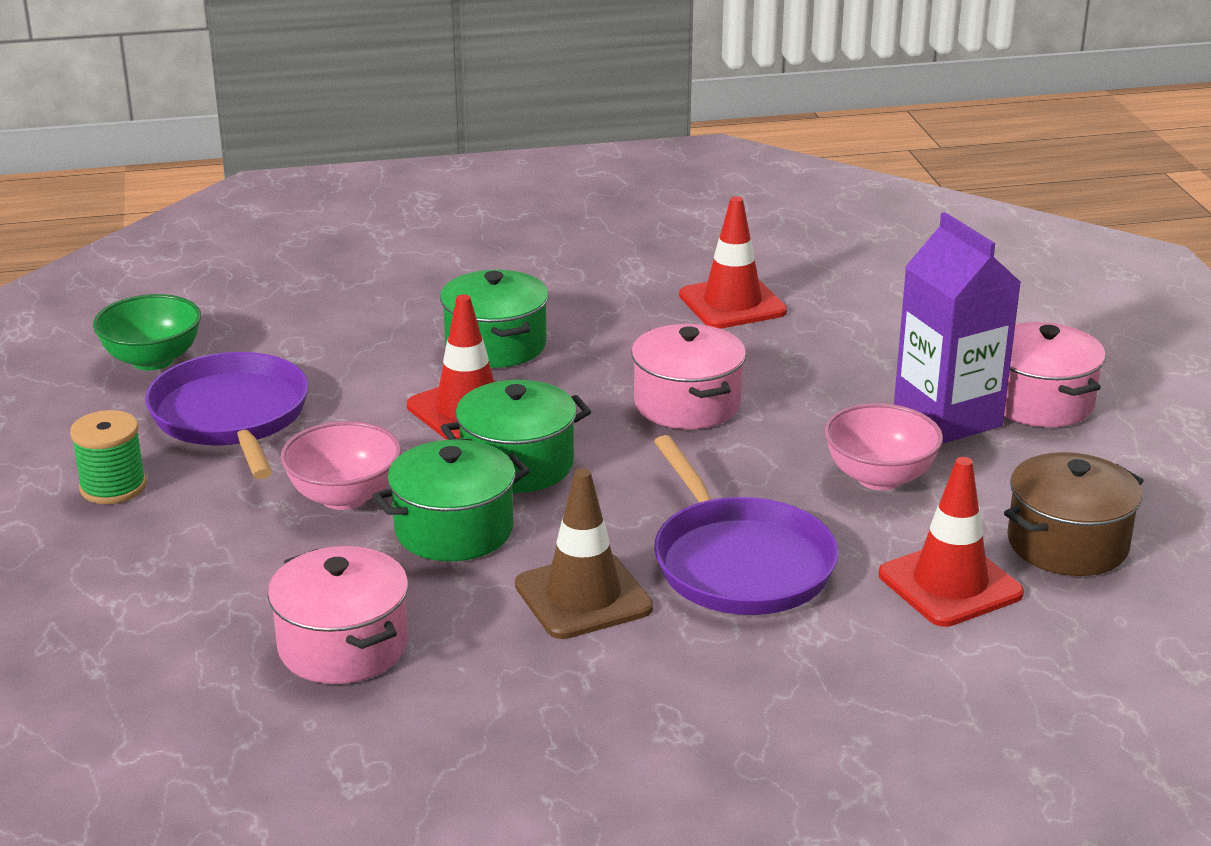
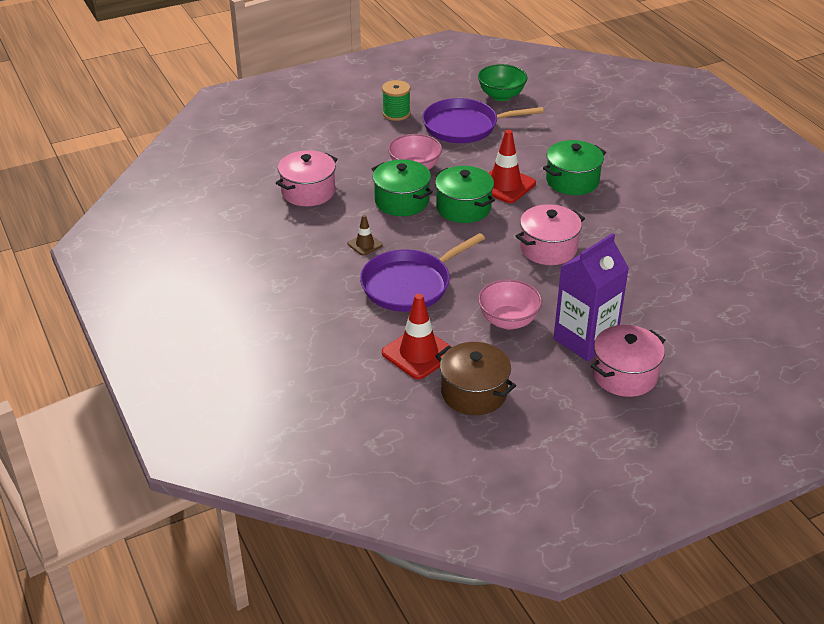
camera: 75 degrees right, 10 degrees up
purple pan [145,352,309,479] -> purple pan turned 150 degrees counterclockwise [422,98,544,143]
brown traffic cone [515,468,653,639] -> brown traffic cone [347,215,383,256], size x0.53
red traffic cone [679,196,787,329] -> none

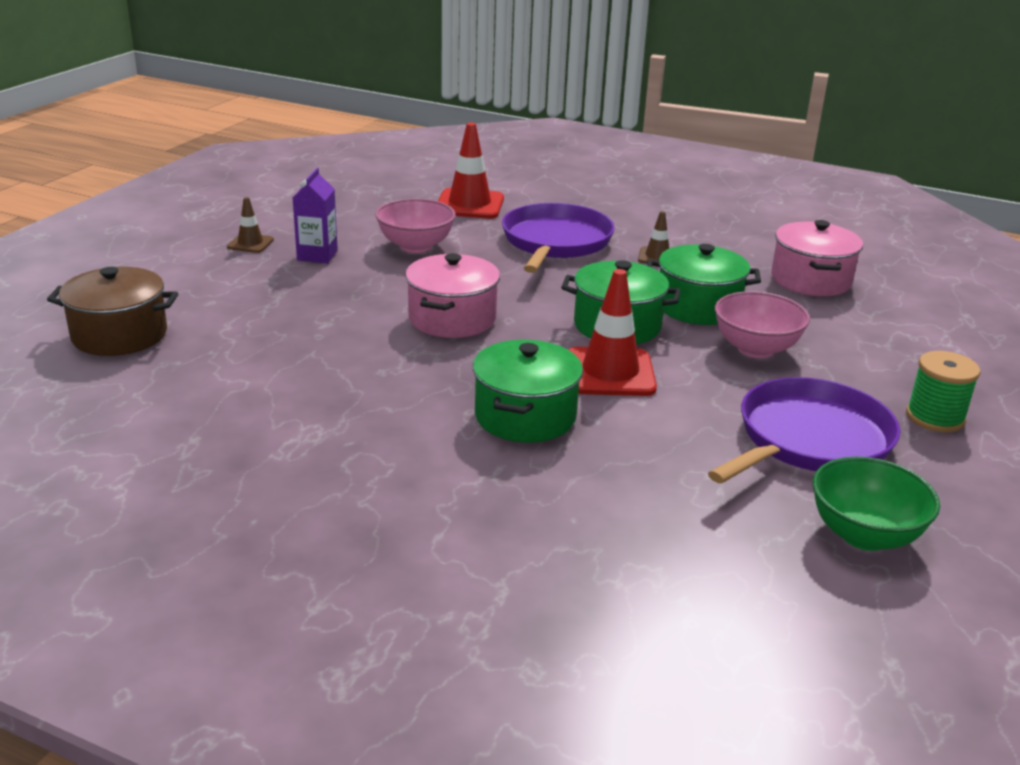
camera: 140 degrees right, 10 degrees down
brown pot [436,342,516,415] -> brown pot moved to [47,267,178,356]
purple carton [554,233,629,361] -> purple carton [293,168,338,264], size x0.56
pink pot [591,325,665,397] -> brown traffic cone [227,197,274,253]

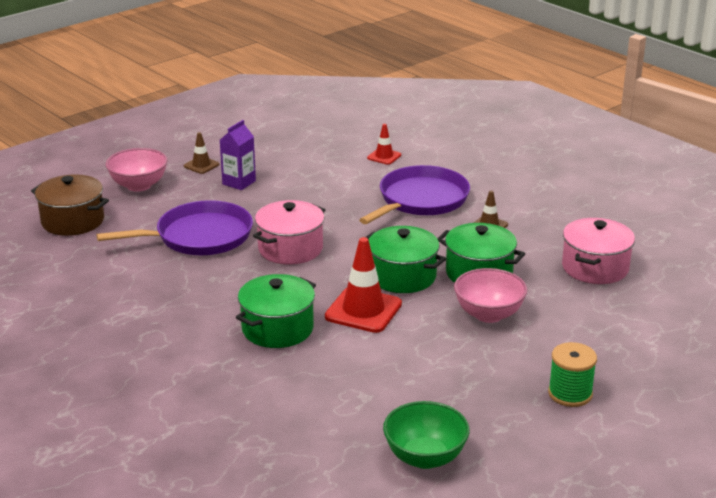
camera: 25 degrees right, 0 degrees up
pink bowl [375,199,456,253] -> pink bowl moved to [106,148,167,192]
red traffic cone [438,123,504,219] -> red traffic cone [367,124,401,165], size x0.53
purple pan [708,377,900,484] -> purple pan moved to [96,200,253,255]

